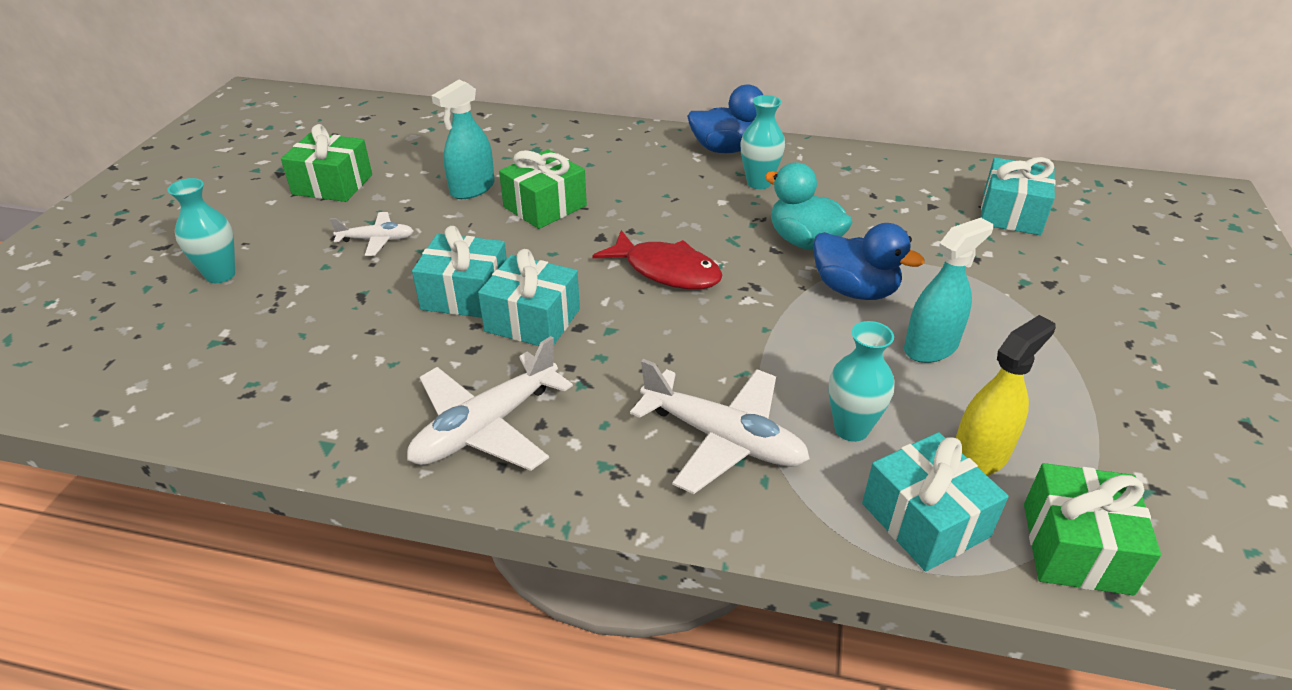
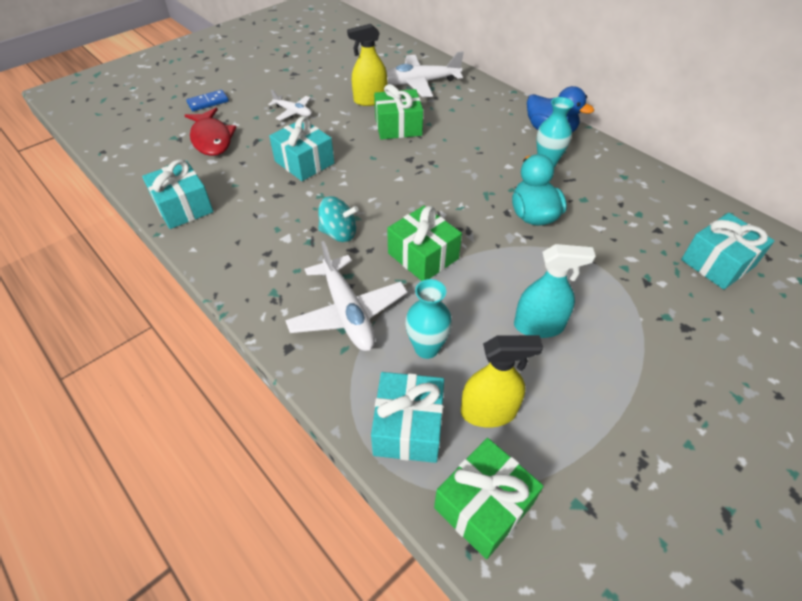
camera: 35 degrees right, 10 degrees up
turquoise vase [167,178,235,283] -> blue domino [186,90,229,111]
green gift [281,124,372,202] -> green gift moved to [387,206,462,281]
white plane [407,336,573,471] -> white plane moved to [386,51,464,98]
turquoise spray bottle [431,80,495,199] -> yellow spray bottle [347,24,387,106]
turquoise gift [478,249,580,346] -> turquoise gift moved to [142,159,213,229]
red fish [592,230,723,289] -> red fish moved to [185,108,236,156]
blue duck [813,223,925,300] -> none
none -> turquoise spinning top [318,196,359,242]

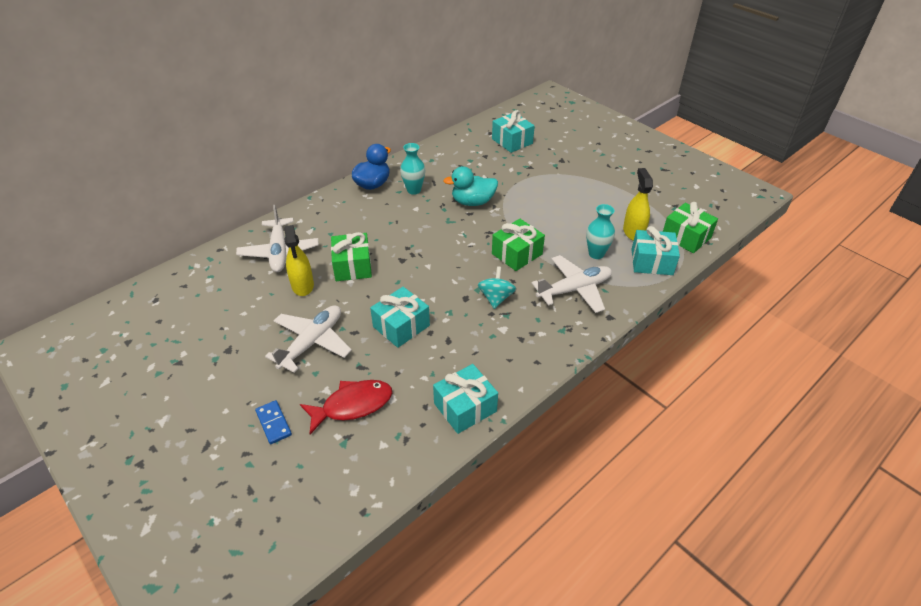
camera: 90 degrees left, 5 degrees down
white plane [268,90,312,121] -> white plane [265,305,352,373], size x1.80
turquoise spray bottle [514,244,596,338] -> none

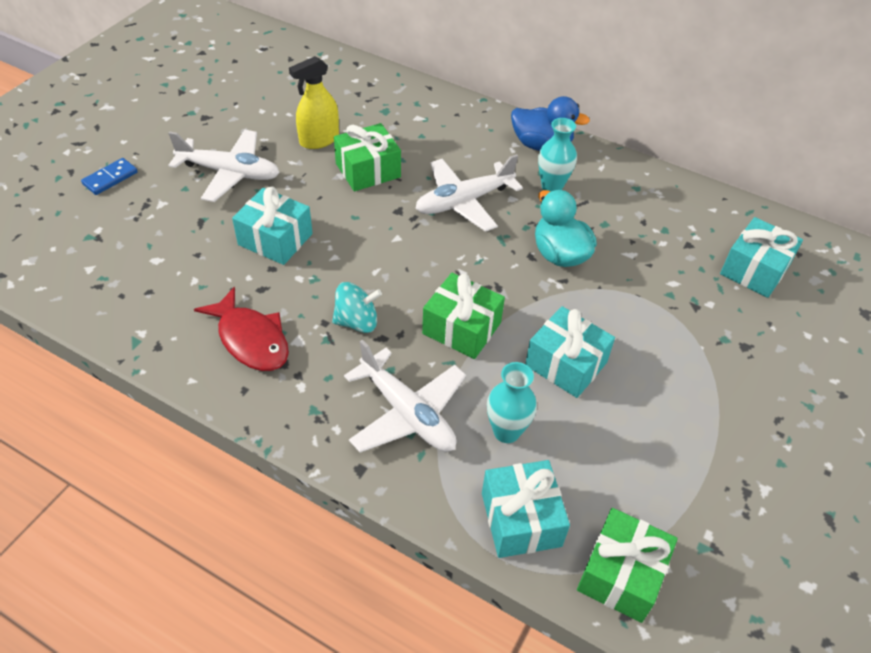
camera: 70 degrees right, 5 degrees up
white plane [236,205,319,272] -> white plane moved to [415,154,523,232]
red fish [300,380,392,434] -> red fish moved to [194,287,289,371]
turquoise gift [433,364,498,434] -> turquoise gift moved to [525,306,615,398]
yellow spray bottle [623,168,653,241] -> none

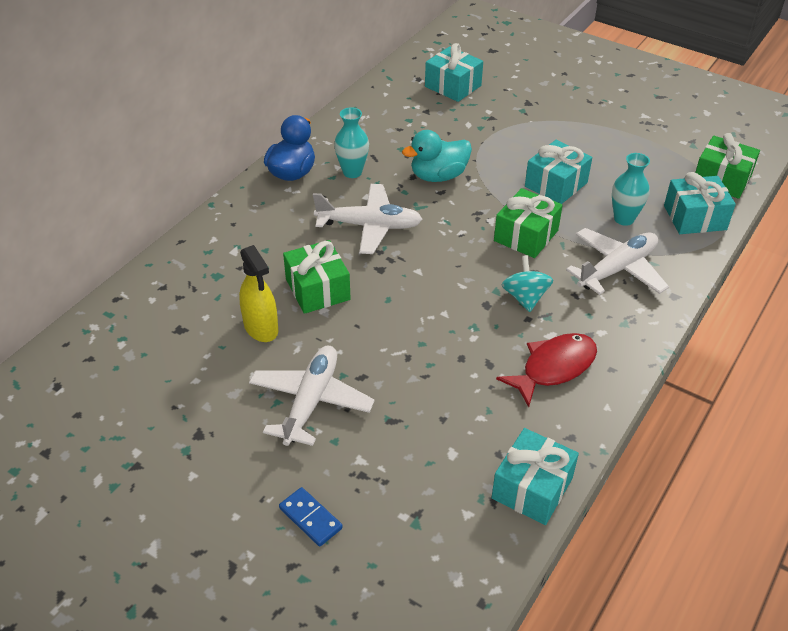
camera: 85 degrees left, 5 degrees down
turquoise gift [232,187,313,265] -> turquoise gift moved to [491,428,579,525]
white plane [415,154,523,232] -> white plane turned 60 degrees counterclockwise [313,184,423,254]

